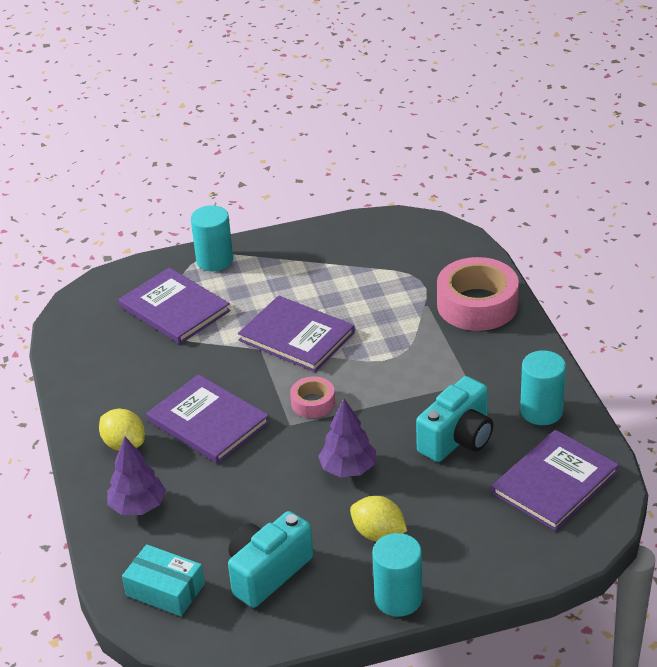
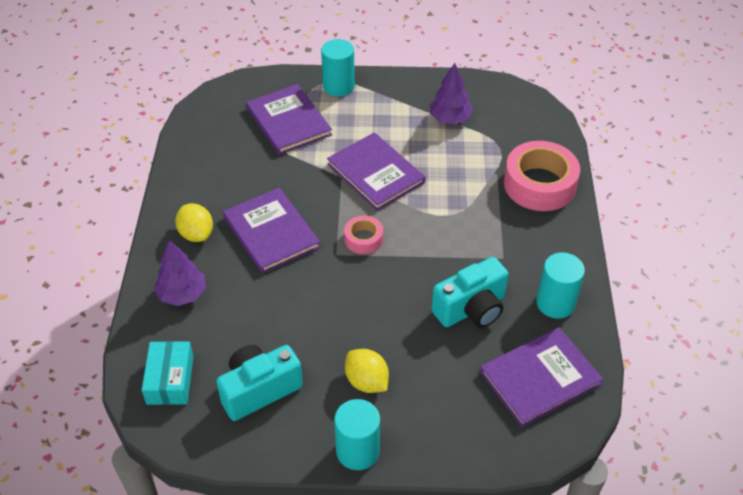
camera: 15 degrees right, 10 degrees up
turquoise box [122,544,205,616] -> turquoise box turned 45 degrees clockwise [142,341,194,405]
purple tree [318,399,376,477] -> purple tree moved to [430,63,473,124]

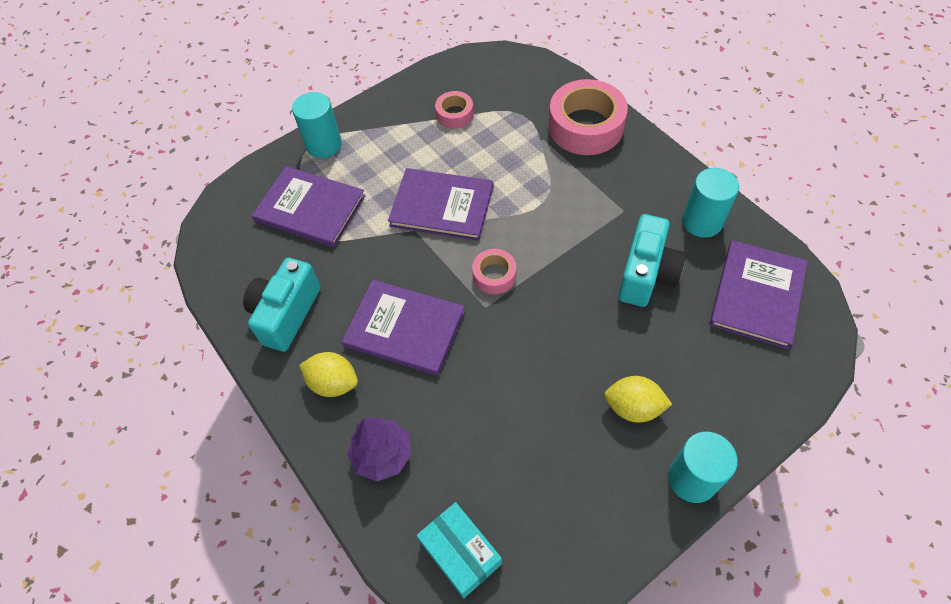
camera: 35 degrees left, 10 degrees up
turquoise camera [216,345,303,421] -> turquoise camera moved to [243,258,321,352]
purple tree [430,63,473,124] -> pink tape [435,91,474,129]

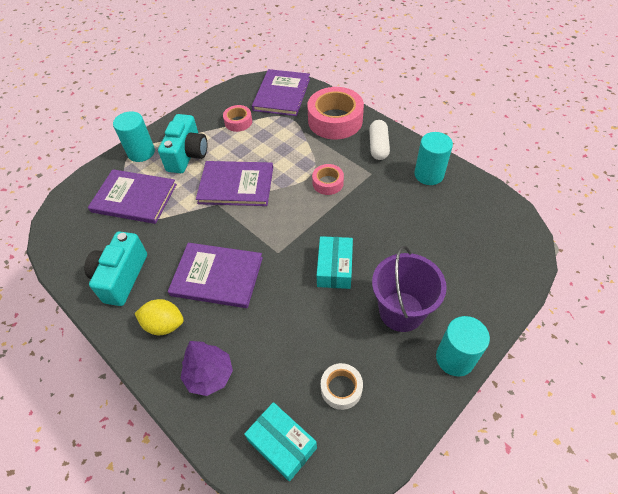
camera: 10 degrees left, 5 degrees down
pink tape [472,249,516,294] -> pink tape moved to [312,164,344,195]
yellow lemon [604,376,672,423] -> purple bucket [372,246,447,332]
turquoise camera [618,214,686,307] -> turquoise camera moved to [158,114,207,173]
purple book [709,240,808,349] -> purple book moved to [252,69,310,116]
none -> turquoise box [317,236,353,289]
none -> white tape [321,363,363,410]
none -> white capsule [369,120,390,160]

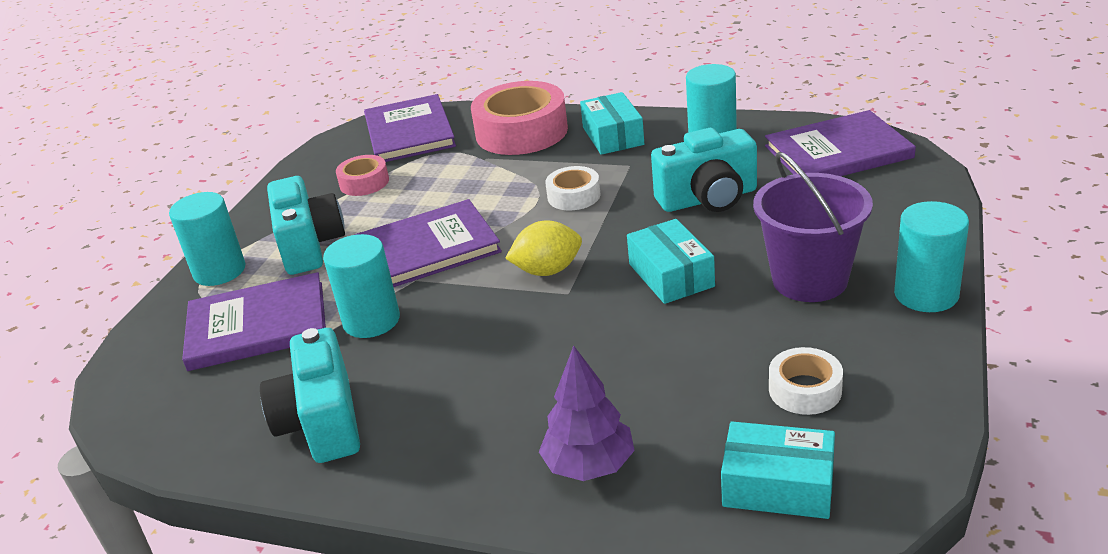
camera: 25 degrees left, 20 degrees down
yellow lemon [135,299,184,335] -> yellow lemon moved to [505,221,582,276]
purple book [168,243,263,308] -> purple book moved to [765,110,916,176]
pink tape [312,164,344,195] -> white tape [545,166,600,210]
white capsule [369,120,390,160] -> turquoise box [580,92,644,155]
none -> turquoise cylinder [323,234,400,338]
none -> turquoise camera [651,128,757,212]

